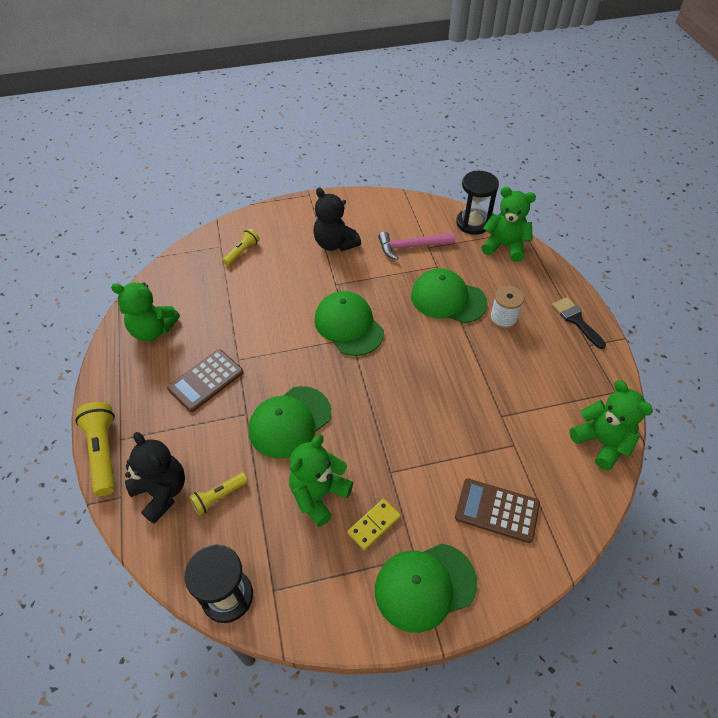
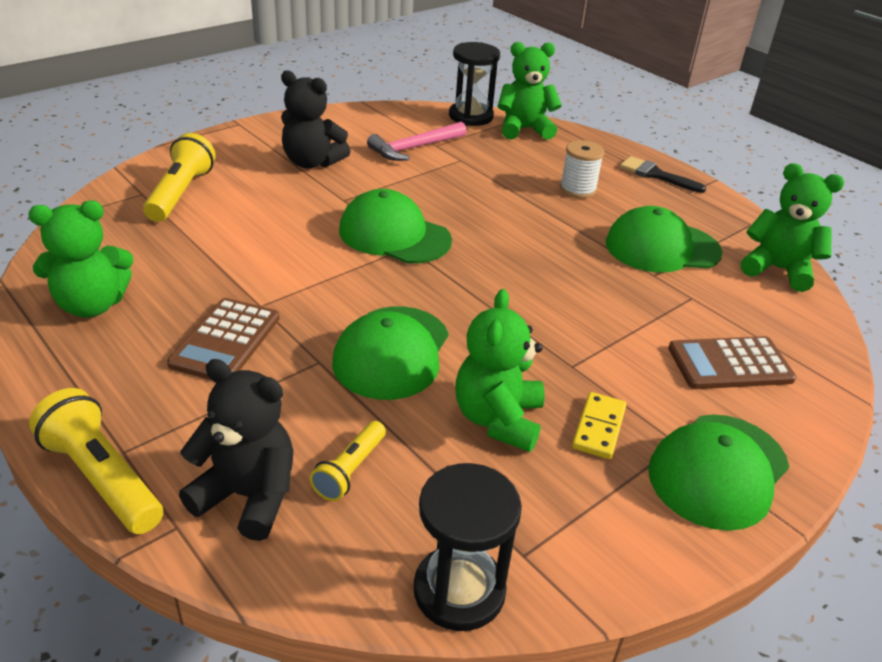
camera: 30 degrees left, 15 degrees down
yellow flashlight [222,228,260,266] -> yellow flashlight [143,133,216,222], size x1.66
green cap [411,268,488,323] -> green cap moved to [606,206,723,273]

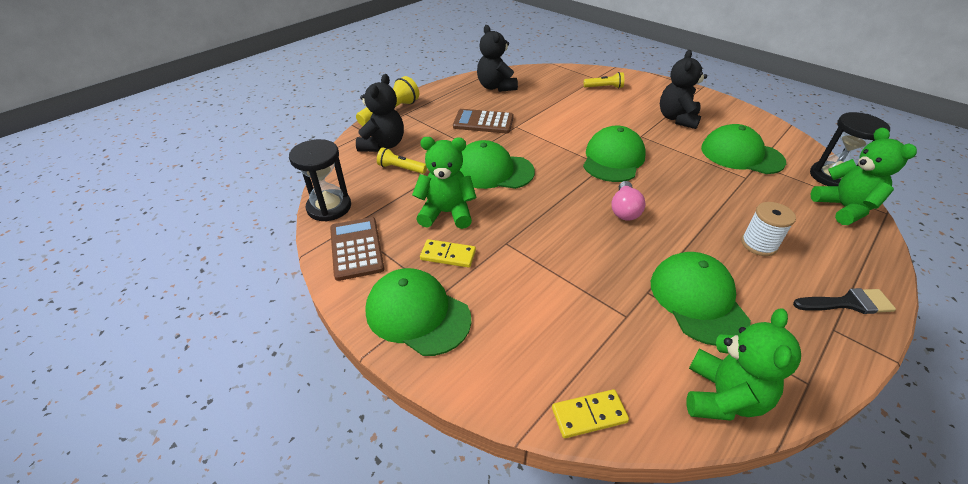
camera: 85 degrees right, 5 degrees up
green teddy bear [29,201,134,317] -> black teddy bear [477,25,518,92]
yellow flashlight [143,133,216,222] -> yellow flashlight [584,72,624,89], size x0.60
pink hammer [367,122,467,161] -> green cap [701,124,786,174]
black brush [620,156,706,193] -> black brush turned 60 degrees clockwise [793,288,896,314]
brown calculator [668,336,796,389] -> brown calculator moved to [330,217,384,281]
none -> yellow domino [552,389,629,438]
none -> pink light bulb [611,181,645,221]

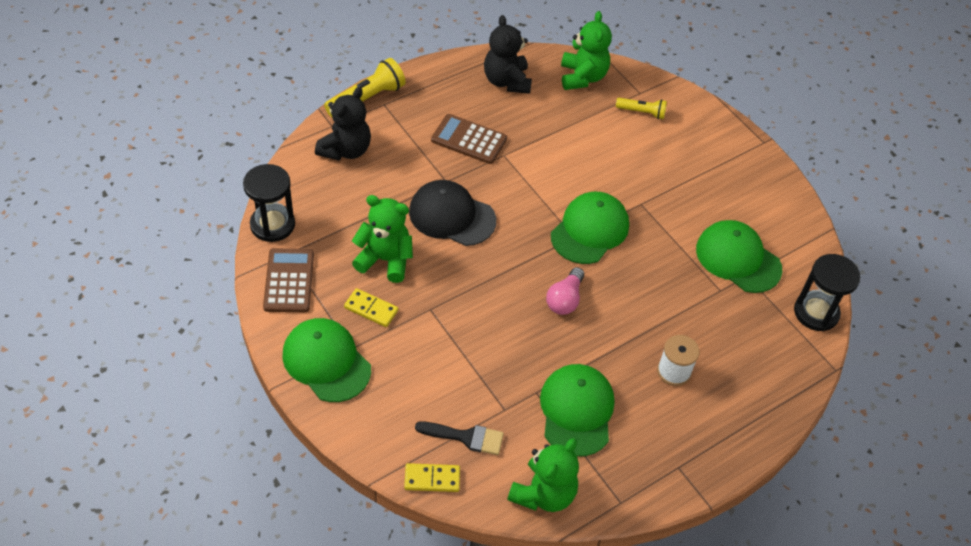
camera: 10 degrees right, 10 degrees up
yellow flashlight [377,147,427,174] -> none
green cap [460,140,535,189] -> black cap [409,180,496,246]
black teddy bear [660,50,707,129] -> none
black brush [793,288,896,314] -> black brush moved to [415,421,504,455]
green teddy bear [811,128,917,225] -> green teddy bear moved to [561,11,612,90]

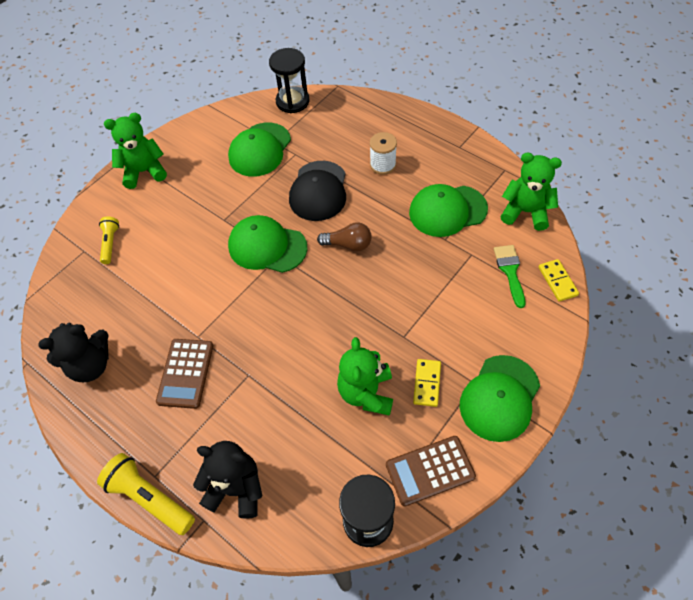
camera: 100 degrees left, 5 degrees up
black cap [409,180,496,246] -> black cap moved to [289,161,346,221]
black brush [415,421,504,455] -> green brush [494,245,525,308]
pink light bulb [546,267,584,315] -> brown light bulb [317,222,372,251]
green teddy bear [561,11,612,90] -> green teddy bear moved to [104,113,167,189]

